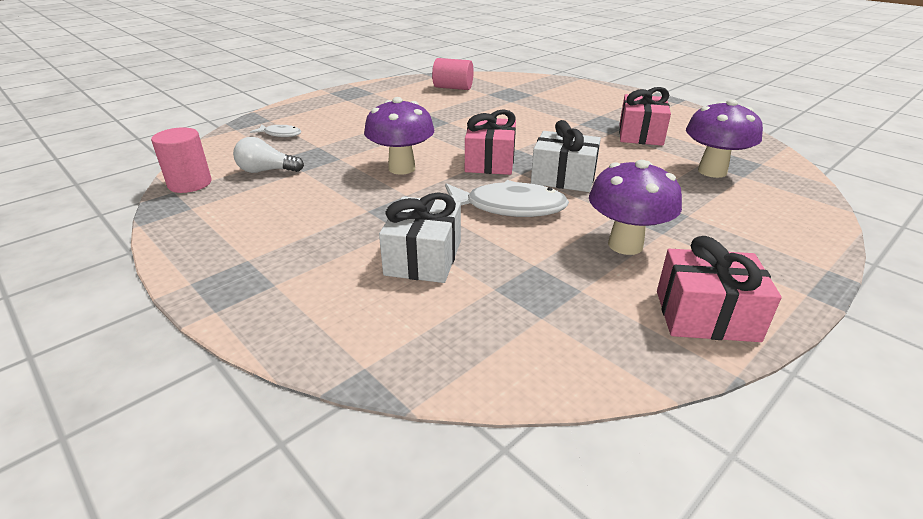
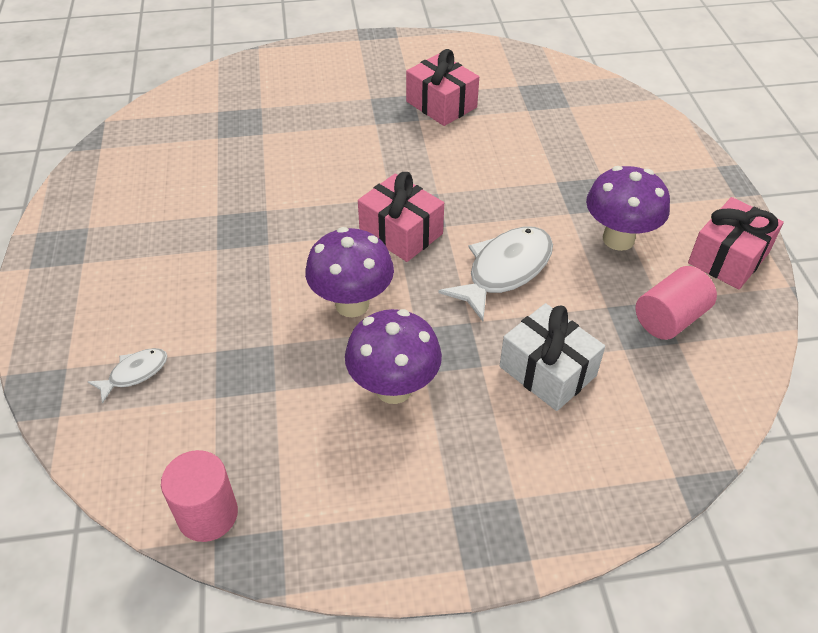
camera: 55 degrees left, 15 degrees up
white light bulb [233,137,304,173] -> none
pink cylinder [432,58,474,90] -> pink cylinder moved to [635,266,717,340]
white gift [531,120,601,192] -> none
purple mushroom [686,99,763,178] -> purple mushroom moved to [345,309,442,404]

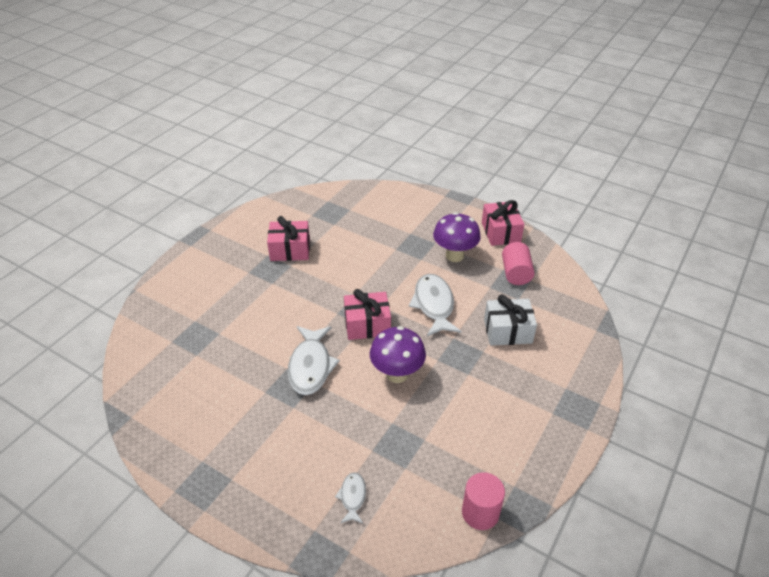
camera: 50 degrees left, 5 degrees down
purple mushroom [345,309,442,404] -> none
none -> white fish [288,326,340,395]

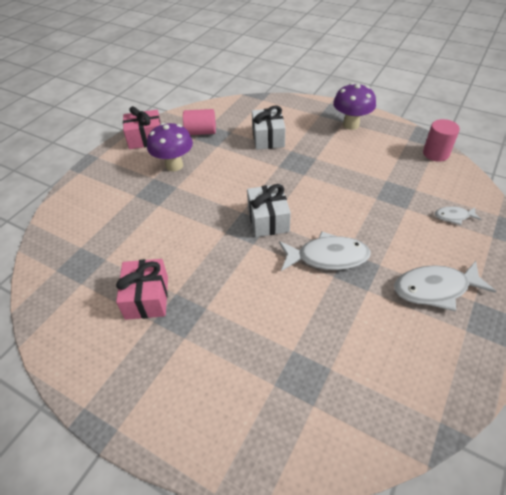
camera: 90 degrees left, 5 degrees up
pink gift [344,289,391,340] -> white gift [247,184,291,237]
purple mushroom [370,326,426,383] -> purple mushroom moved to [333,83,376,130]
white fish [409,274,462,336] -> white fish moved to [394,261,496,312]

